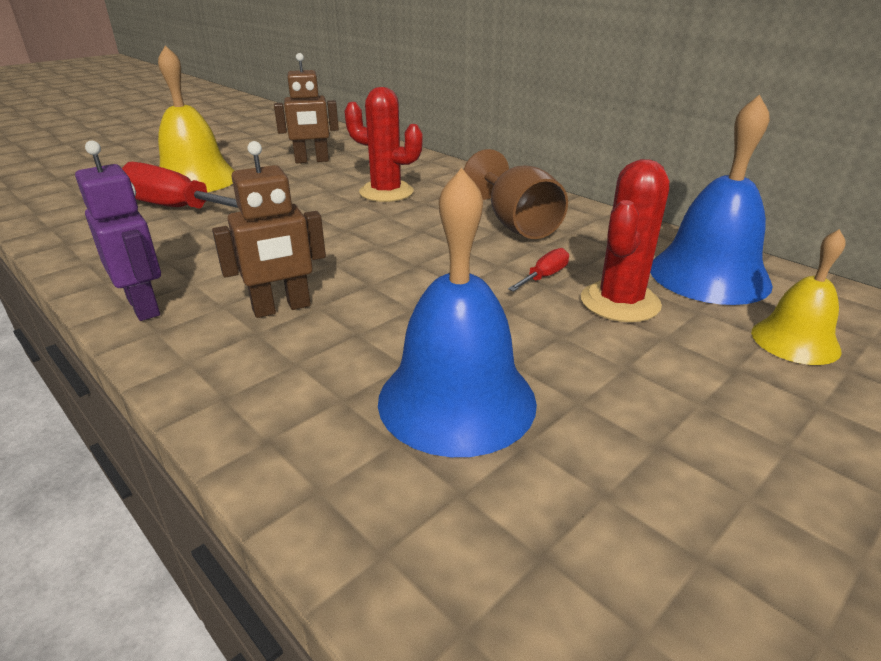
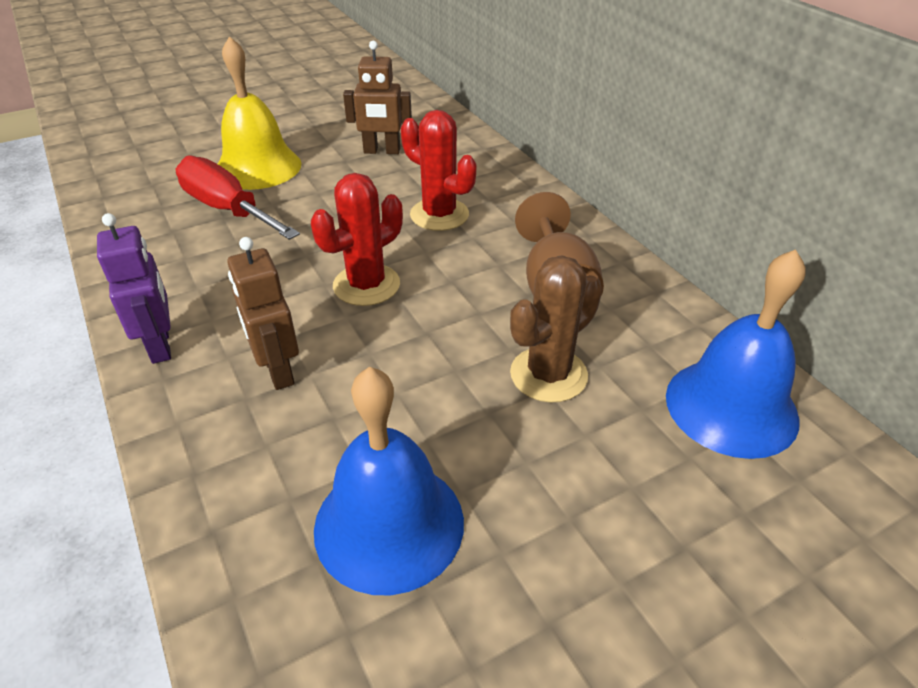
camera: 15 degrees right, 10 degrees up
brown robot [212,141,326,318] -> brown robot turned 75 degrees clockwise [227,237,299,390]
red screwdriver [508,248,569,292] -> brown cactus [510,255,602,403]
red cactus [581,159,669,322] -> red cactus moved to [311,173,403,306]
yellow bell [751,229,846,365] -> none

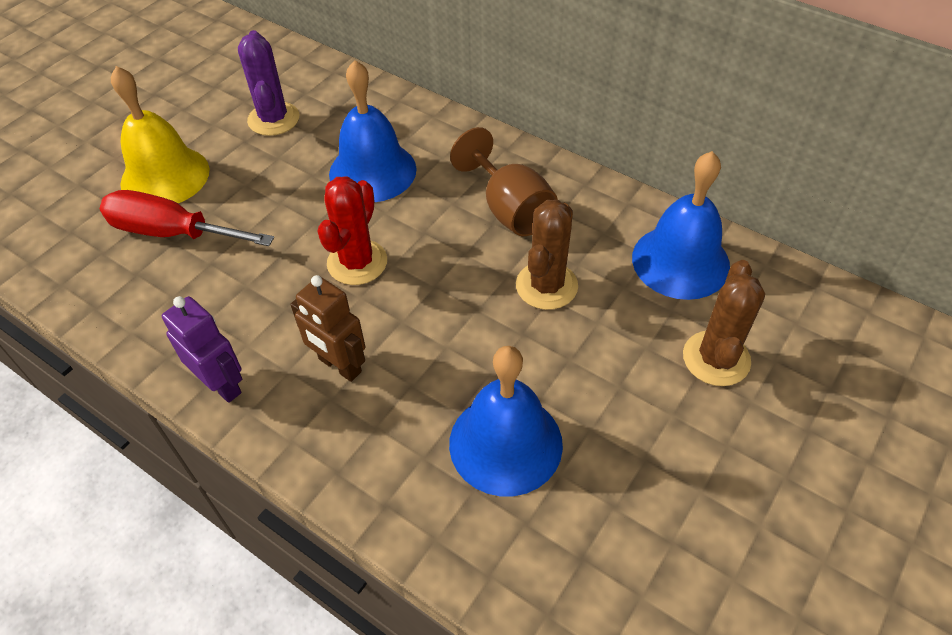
camera: 25 degrees left, 10 degrees up
brown robot [343,41,412,154] -> purple cactus [238,30,299,136]
red cactus [401,110,476,231] -> blue bell [329,60,417,202]
none -> brown cactus [683,260,765,386]

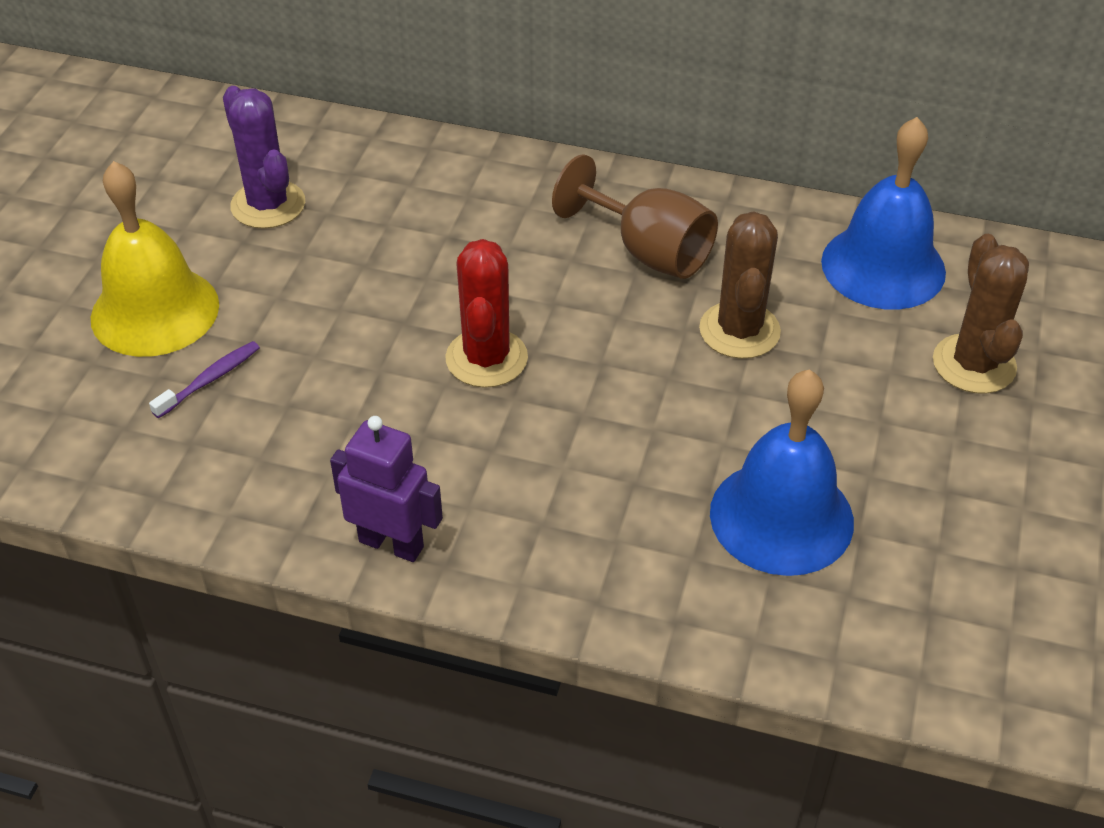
camera: 20 degrees left, 5 degrees down
red screwdriver [100,190,274,246] -> purple toothbrush [149,341,260,418]
brown robot [290,275,365,382] -> none
blue bell [329,60,417,202] -> none

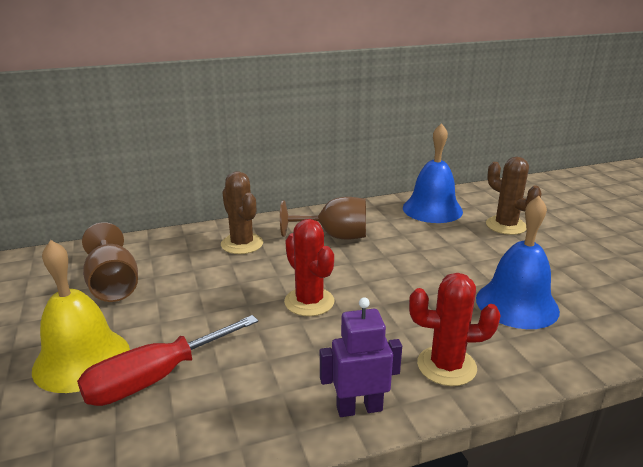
camera: 35 degrees left, 20 degrees down
purple toothbrush [149,341,260,418] -> red screwdriver [77,315,258,406]
purple cactus [223,86,305,229] -> brown goblet [82,222,138,302]
brown cactus [699,211,781,359] -> brown cactus moved to [221,171,263,254]
none -> red cactus [409,273,501,386]

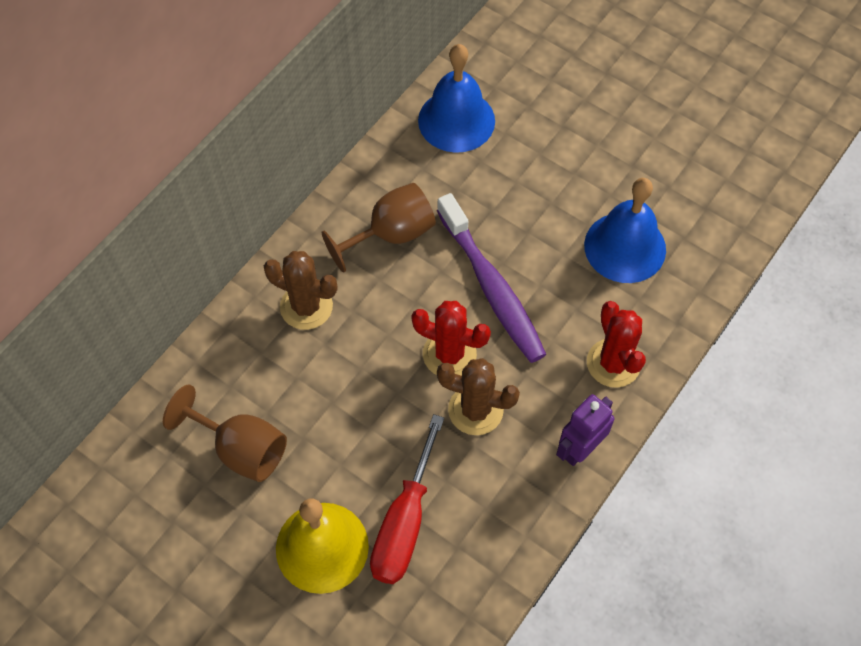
camera: 35 degrees left, 35 degrees up
red cactus [409,273,501,386] -> red cactus turned 75 degrees counterclockwise [587,301,646,388]
brown cactus [486,157,542,235] -> brown cactus moved to [437,358,520,435]
none -> purple toothbrush [437,193,546,363]

